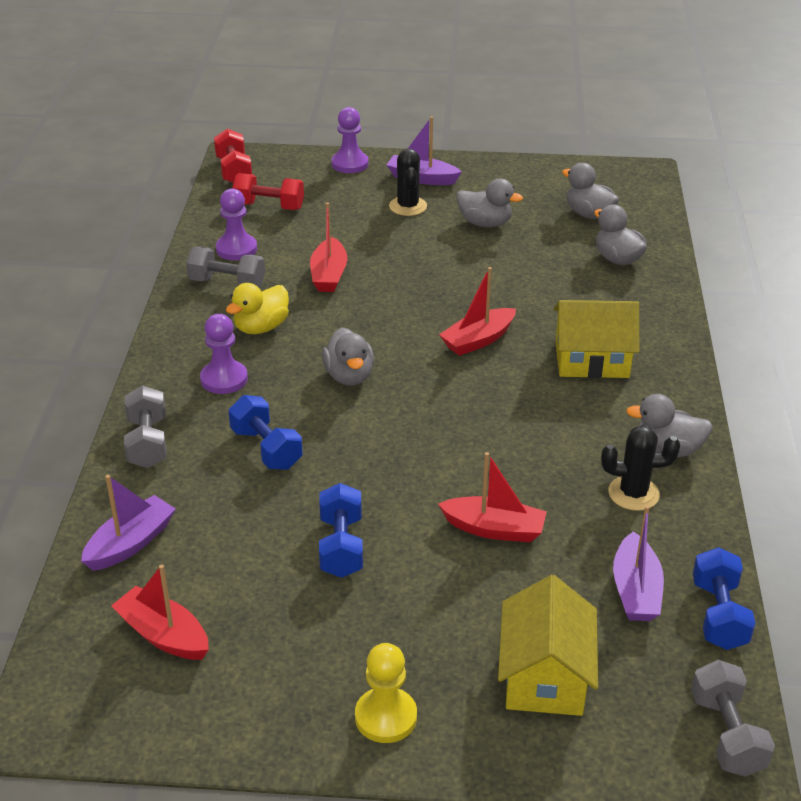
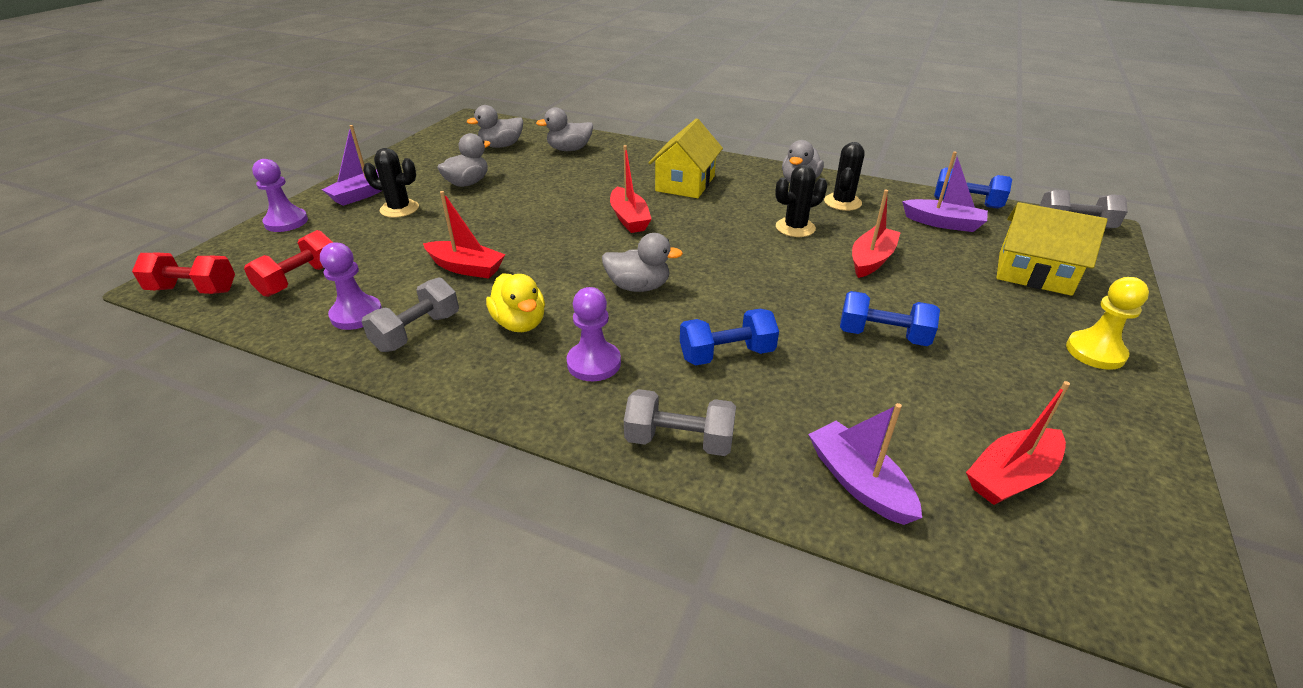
camera: 70 degrees left, 0 degrees up
none -> black cactus [775,165,827,237]

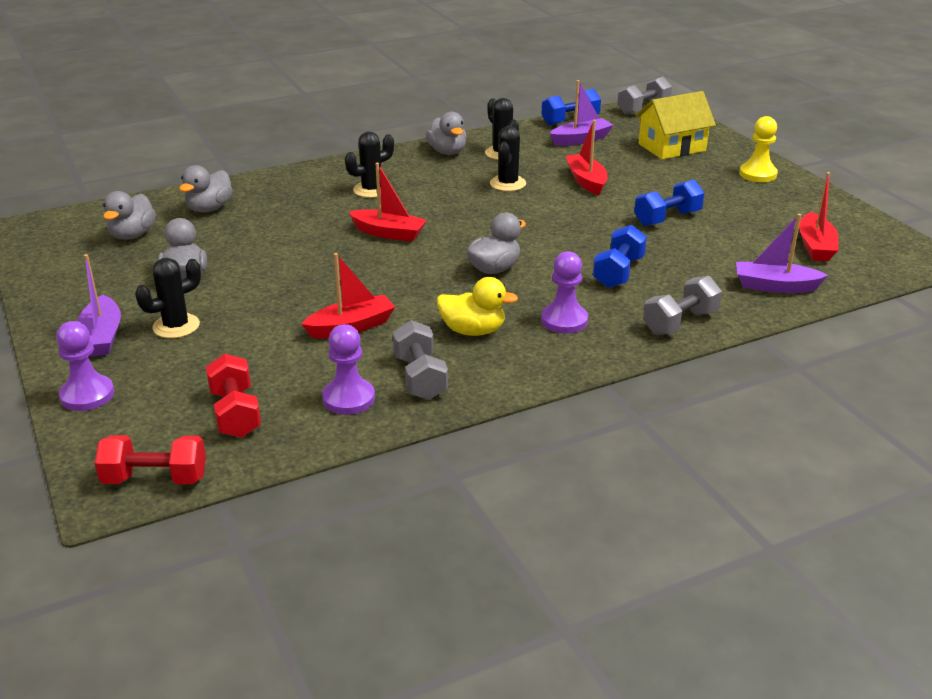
camera: 50 degrees left, 5 degrees down
red dumbbell [132,253,235,294] -> red dumbbell turned 45 degrees clockwise [95,435,206,485]
yellow house [649,118,723,198] -> black cactus [345,131,394,198]

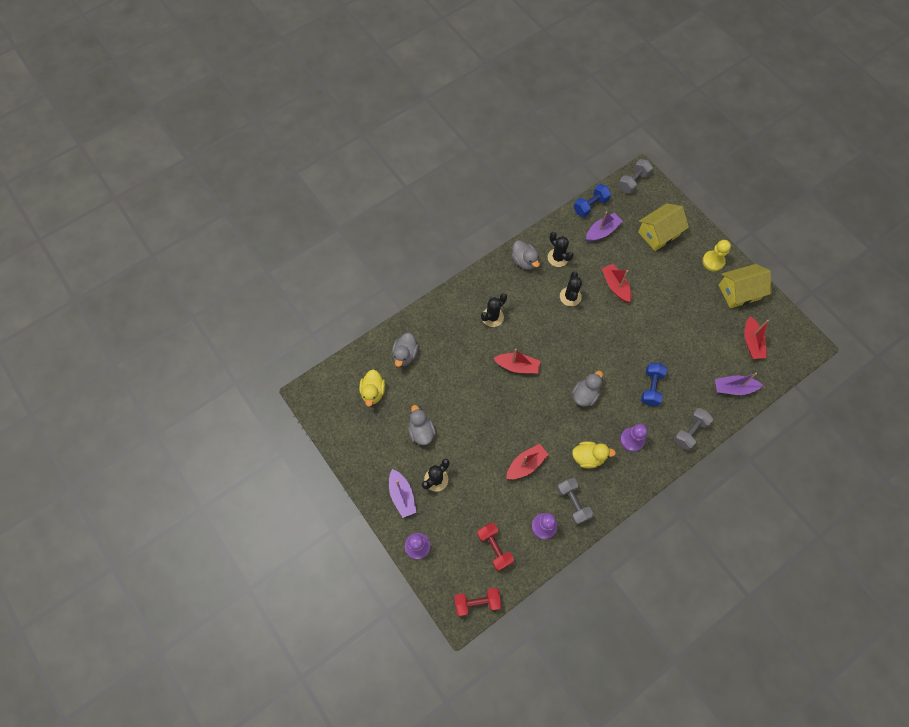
camera: 10 degrees left, 35 degrees up
grey duck [103,191,156,240] -> yellow duck [359,369,385,407]
blue dumbbell [634,180,704,226] -> none
none -> yellow house [719,264,772,308]

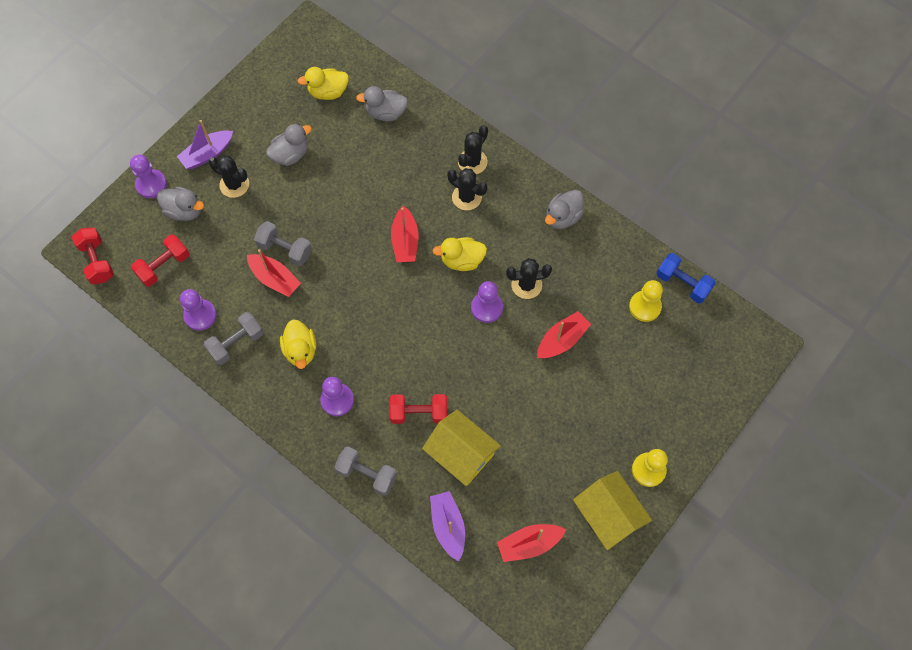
camera: 75 degrees right, 0 degrees up
black cactus [548,232,573,267] -> black cactus moved to [458,125,488,174]
grey duck [572,371,603,407] -> grey duck moved to [157,187,204,221]
purple boat [586,212,623,242] -> yellow pawn [629,280,663,322]
grey dumbbell [618,159,653,194] -> grey dumbbell moved to [254,221,312,266]
yellow house [638,203,689,251] -> yellow house moved to [422,410,501,486]
blue dumbbell [641,363,667,406] -> red dumbbell [390,394,447,424]
none -> yellow duck [433,237,487,271]
none -> purple pawn [471,281,503,323]

